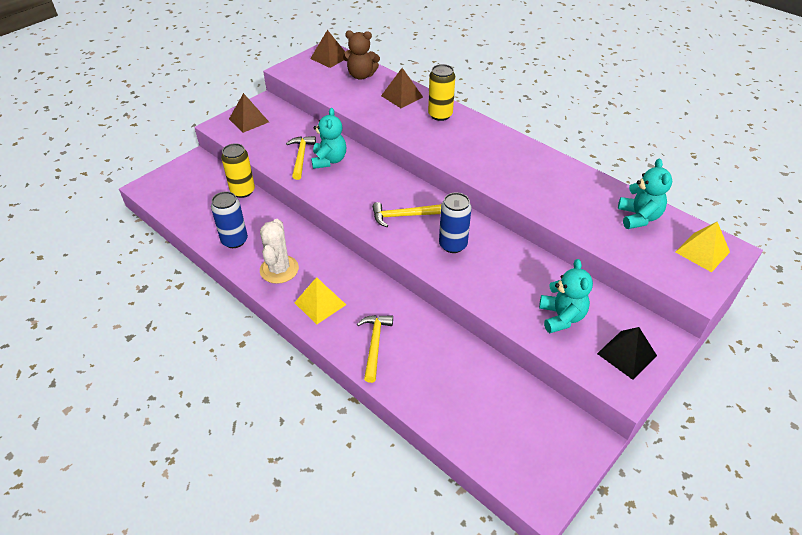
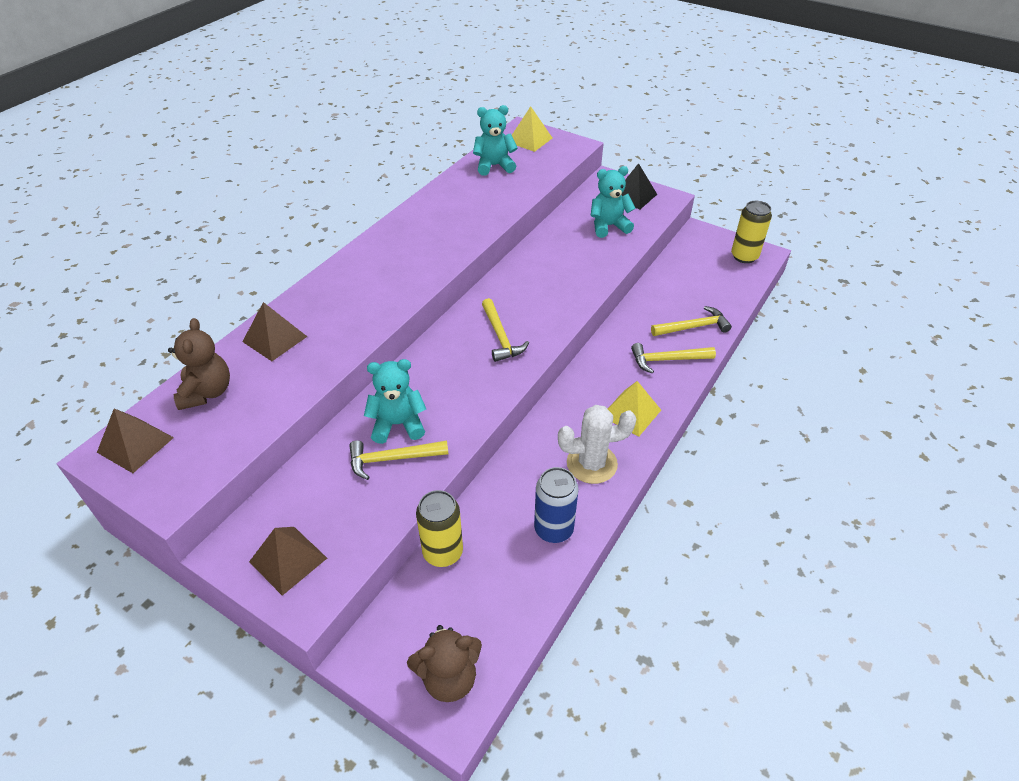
camera: 100 degrees left, 0 degrees up
yellow can [428,64,455,121] -> yellow can moved to [731,201,772,263]
blue can [439,192,472,253] -> none
none -> brown teddy bear [407,625,482,702]
none -> yellow hammer [651,306,732,336]

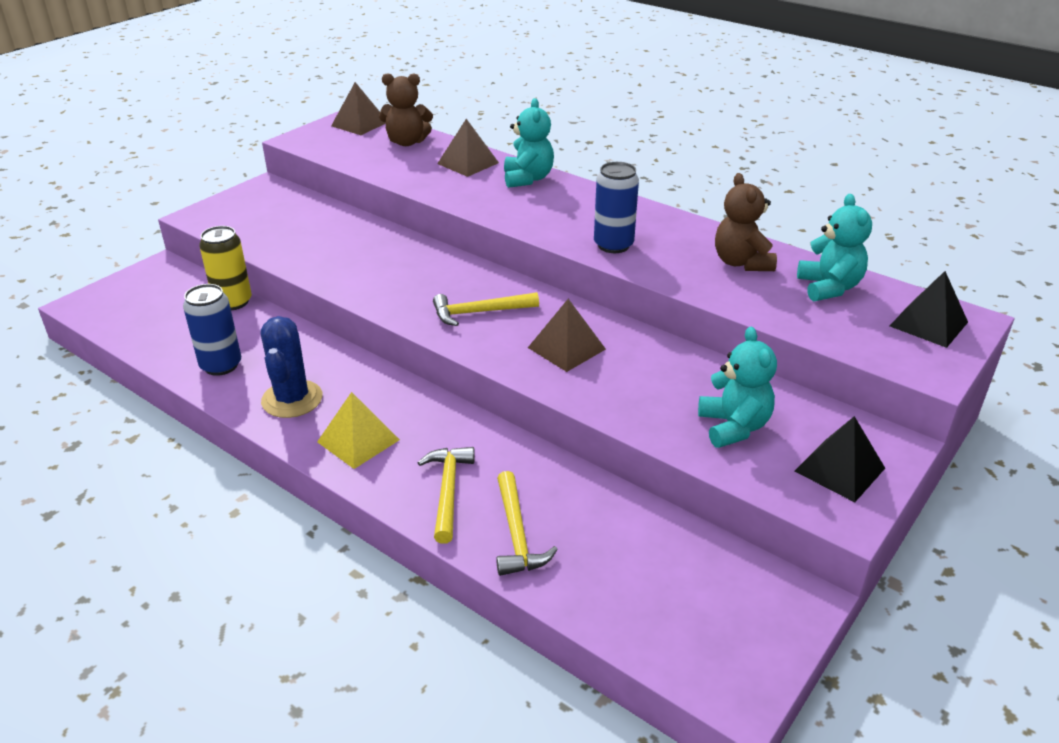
camera: 95 degrees right, 10 degrees down
brown pyramid [249,527,327,596] -> brown pyramid moved to [528,299,606,372]
yellow hammer [349,440,448,480] -> none
turquoise teddy bear [364,359,426,444] -> turquoise teddy bear moved to [504,98,554,188]
brown teddy bear [407,625,482,702] -> brown teddy bear moved to [715,173,777,271]
yellow pyramid [512,106,552,152] -> black pyramid [890,271,968,348]
white cactus [558,405,636,484] -> blue cactus [261,316,323,418]
yellow can [731,201,772,263] -> none
none -> blue can [594,162,639,253]

